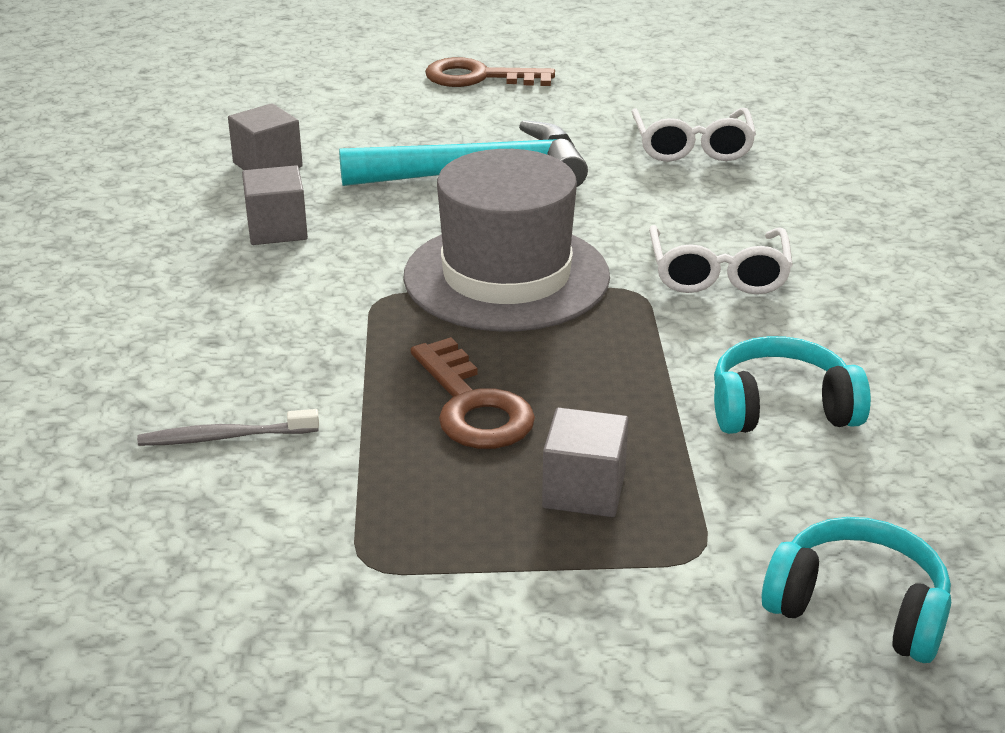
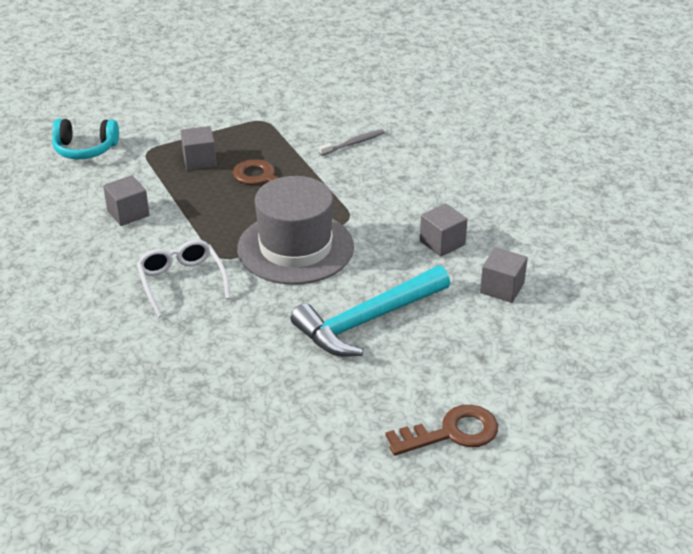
camera: 155 degrees right, 5 degrees up
white glasses [632,108,756,162] -> none
turquoise headphones [714,336,871,434] -> grey cube [103,175,150,226]

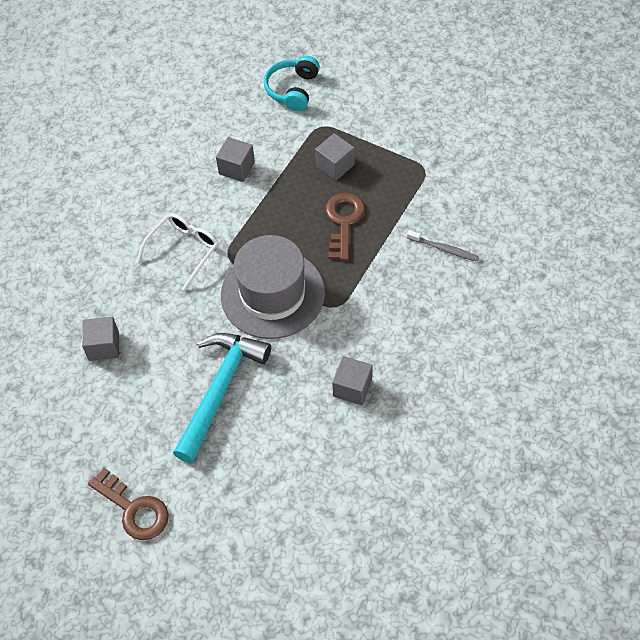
camera: 60 degrees right, 20 degrees up
turquoise headphones [52,119,119,159] -> turquoise headphones turned 45 degrees clockwise [264,56,320,111]
turquoise hammer [291,266,450,356] -> turquoise hammer turned 90 degrees clockwise [173,333,271,463]
grey cube [480,247,528,303] -> grey cube moved to [82,317,119,361]

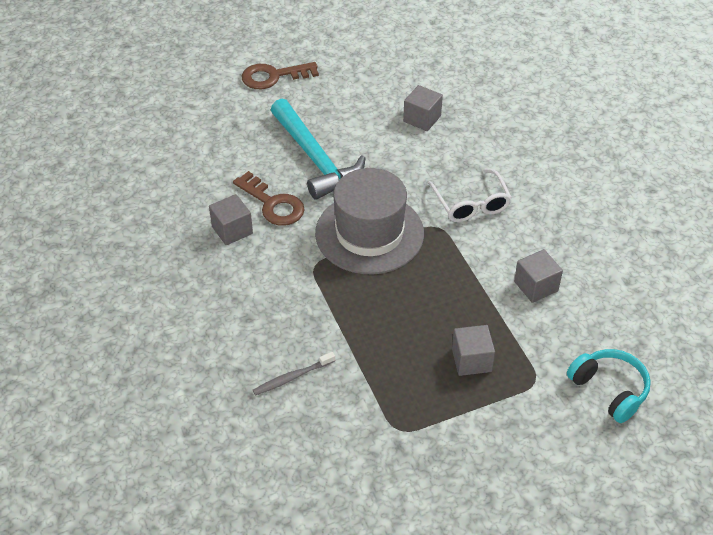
camera: 125 degrees right, 10 degrees down
brown key [325,193,365,261] -> brown key moved to [233,171,305,226]

